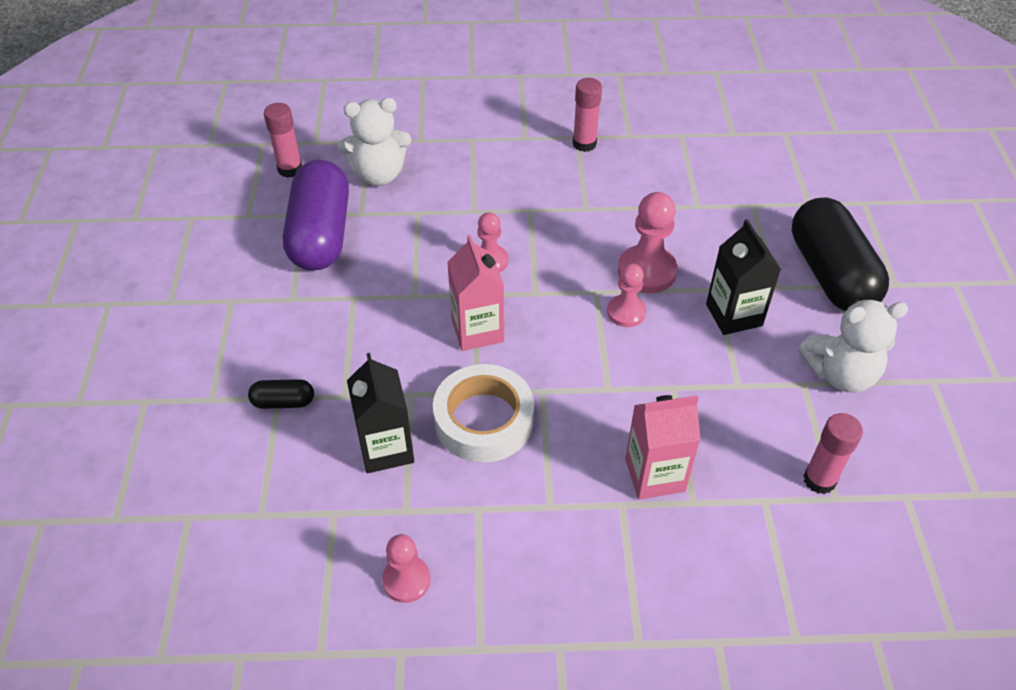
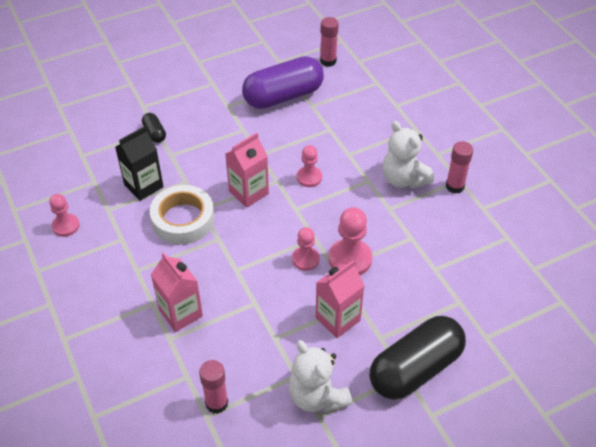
camera: 65 degrees right, 0 degrees up
white teddy bear [338,98,411,186] -> white teddy bear moved to [382,121,434,189]
black carton [706,219,781,335] -> pink carton [315,260,365,338]

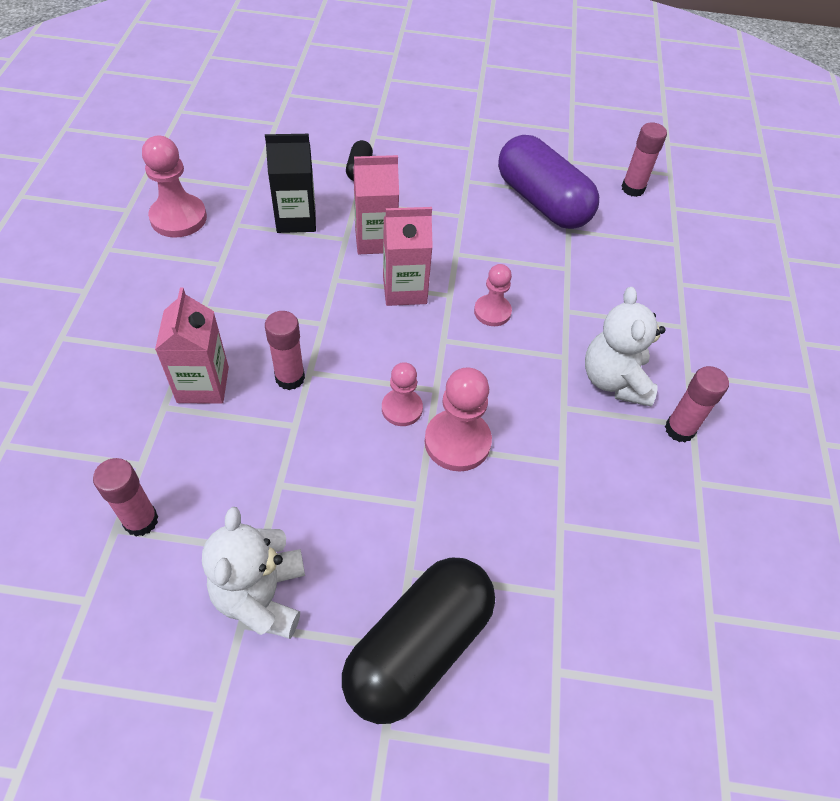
camera: 30 degrees right, 5 degrees up
pink pawn [49,194,80,237] -> pink pawn [142,136,207,238], size x1.58
white tape [150,185,215,245] -> none
purple capsule [242,56,324,109] -> purple capsule turned 45 degrees clockwise [498,135,599,229]
pink carton [315,260,365,338] -> pink carton moved to [353,155,399,254]
black capsule [369,316,466,400] -> black capsule turned 45 degrees counterclockwise [342,558,495,724]
none -> pink glue stick [265,311,305,390]

